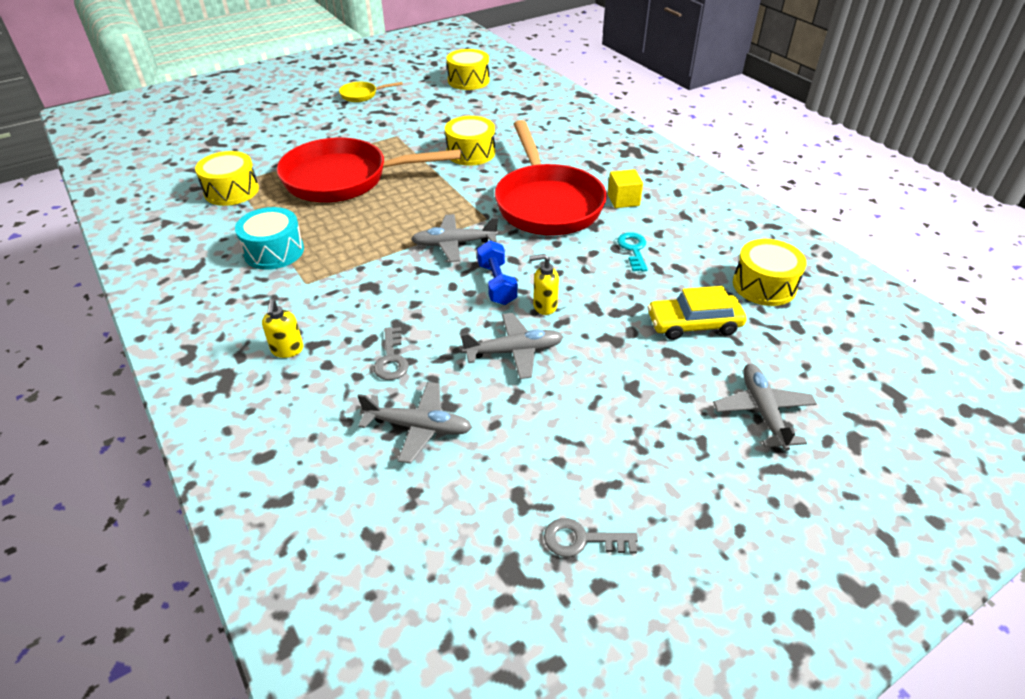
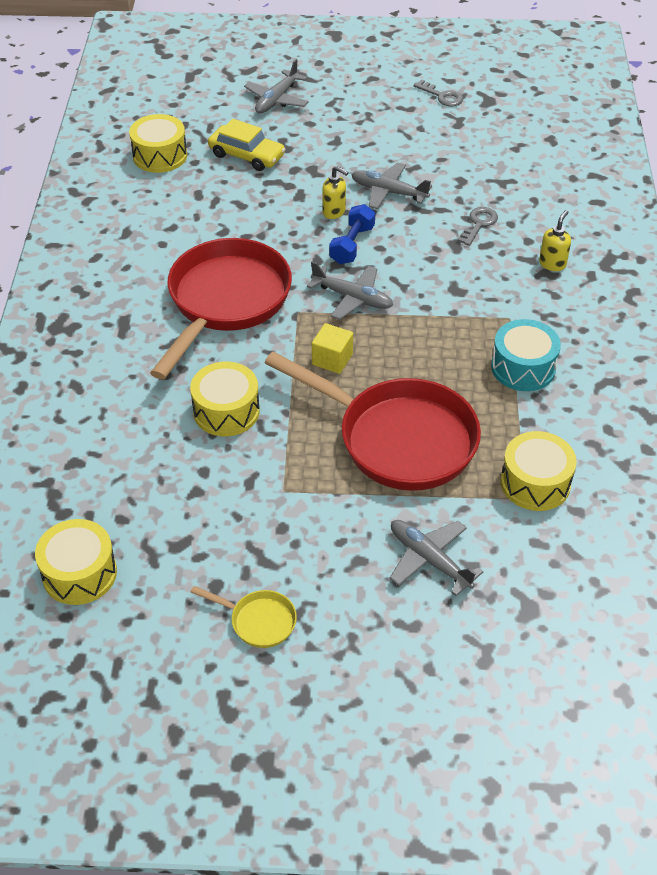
camera: 145 degrees left, 5 degrees up
grey plane [358,382,472,464] -> grey plane moved to [390,520,483,596]
yellow cube [608,169,643,208] -> yellow cube moved to [312,323,353,374]
turquoise key [617,232,648,272] -> none

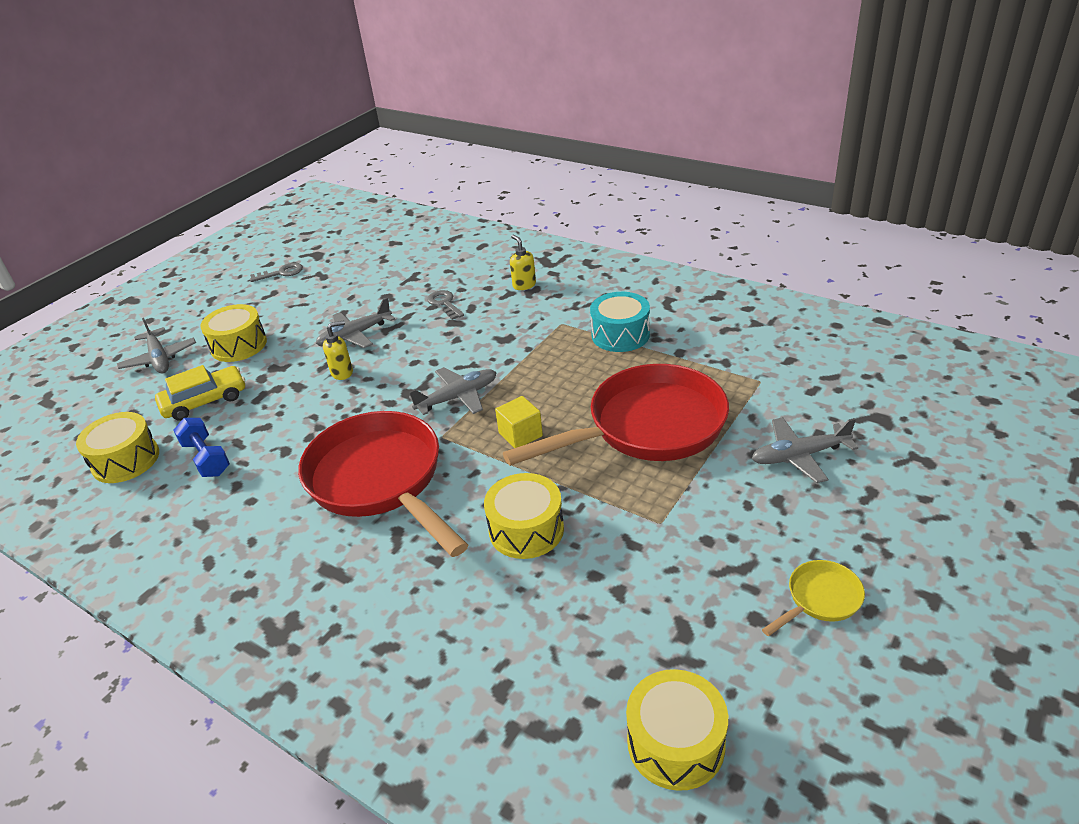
camera: 55 degrees left, 10 degrees down
blue dumbbell [329,204,375,264] -> blue dumbbell moved to [173,418,230,477]
yellow drum [501,431,577,511] -> yellow drum moved to [200,304,267,362]

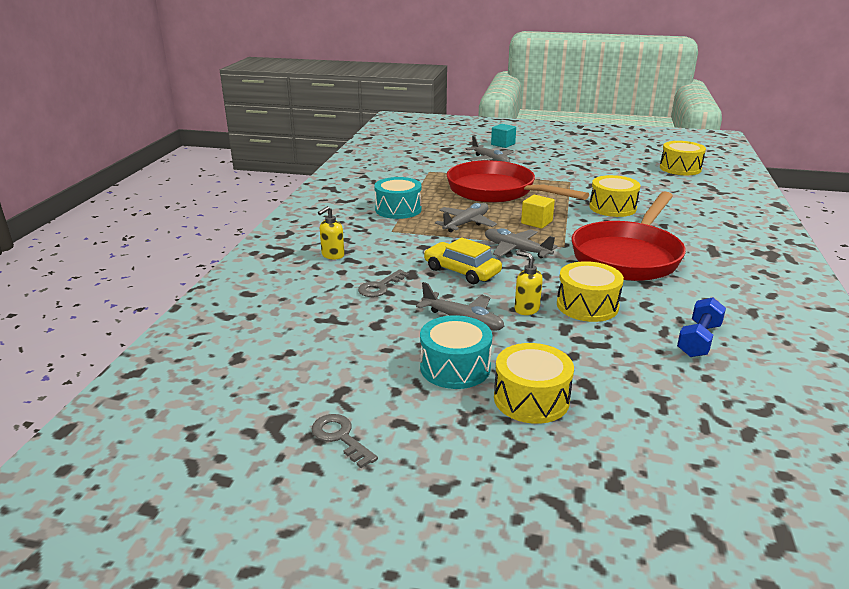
camera: 115 degrees left, 10 degrees down
yellow drum [76,412,159,483] -> yellow drum moved to [557,261,624,322]
grey plane [117,318,196,373] -> grey plane moved to [435,203,497,232]
yellow car [155,365,245,421] -> yellow car moved to [424,238,502,284]
yellow pan [762,560,865,636] -> none
none -> turquoise drum [420,315,492,389]
none -> turquoise cube [491,124,516,148]

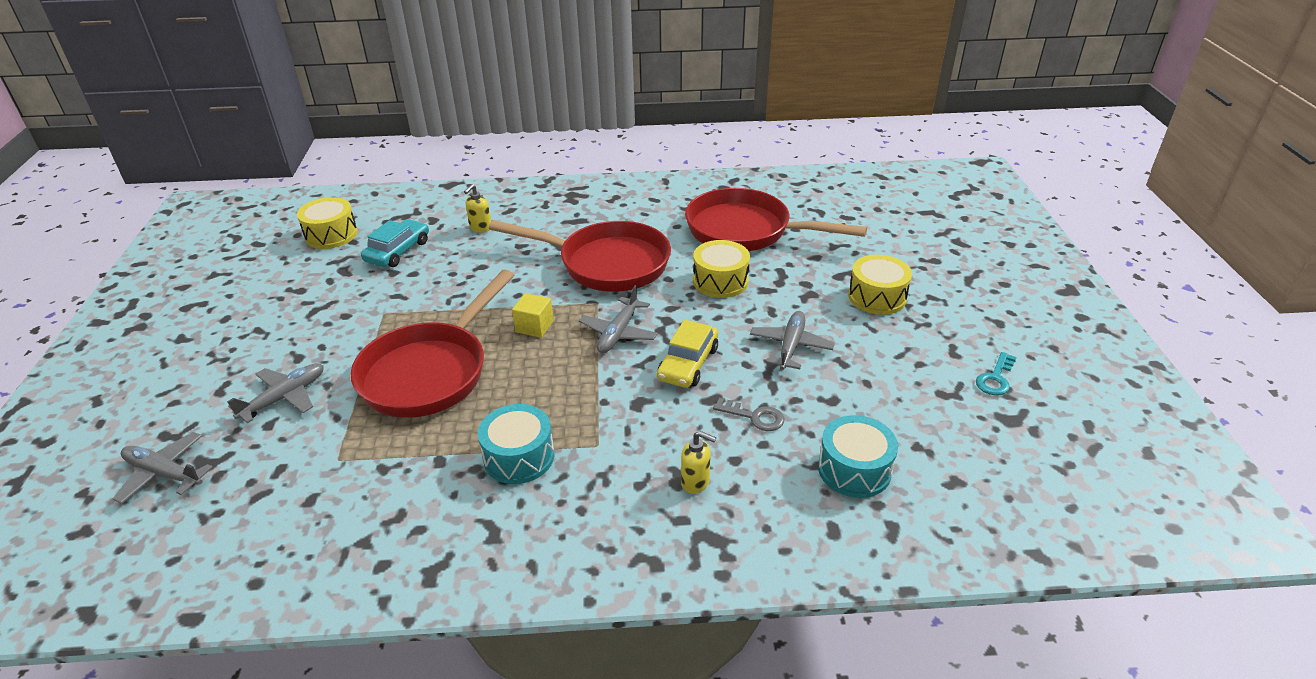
camera: 105 degrees left, 10 degrees up
grey key [312,414,378,468] -> turquoise key [976,352,1017,395]
turquoise drum [420,315,492,389] -> turquoise drum moved to [818,415,898,498]
grey plane [435,203,497,232] -> grey plane moved to [113,432,213,504]
turquoise cube [491,124,516,148] -> none
yellow soap dispenser [515,251,543,315] -> yellow soap dispenser moved to [464,184,491,232]
yellow drum [589,175,641,217] -> none
blue dumbbell [677,297,726,357] -> red pan [685,188,867,251]
none -> turquoise car [361,219,429,267]

